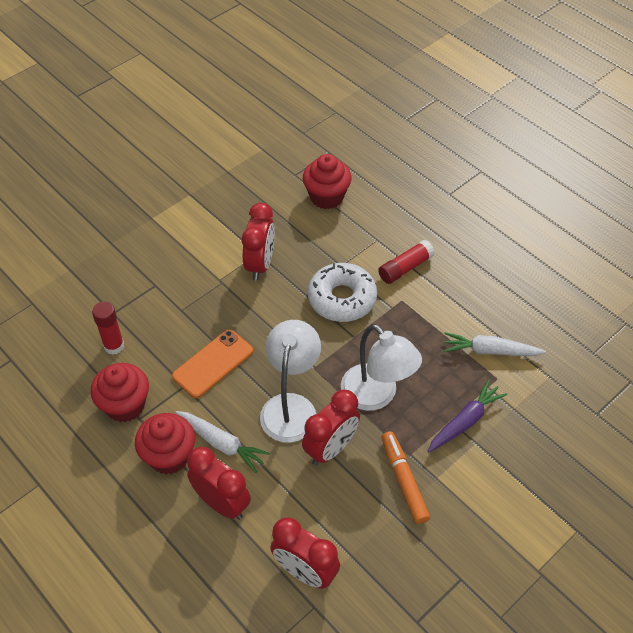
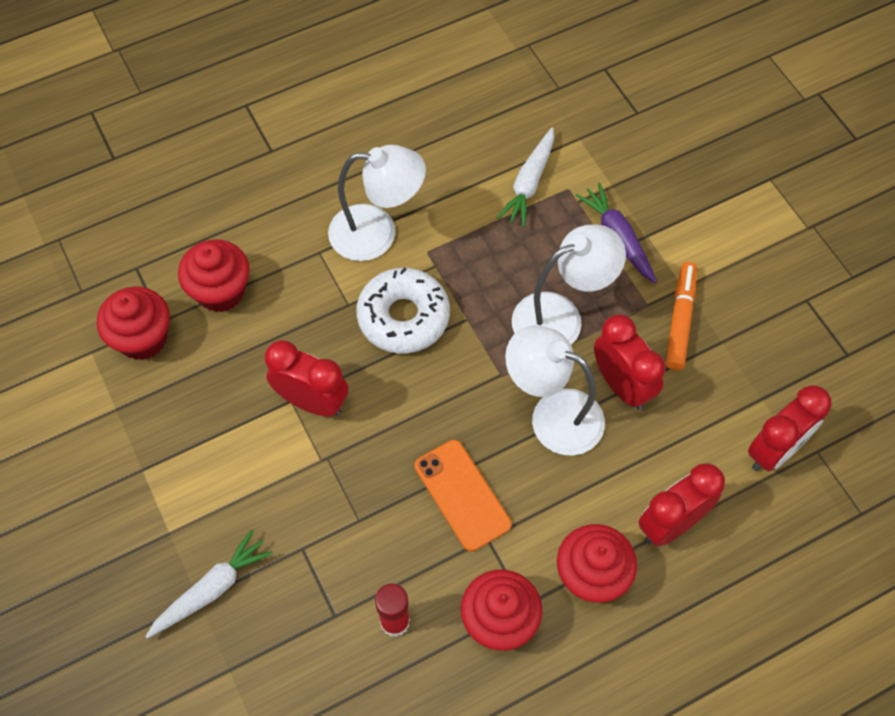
camera: 75 degrees left, 10 degrees up
white carrot [175,411,270,473] -> white carrot moved to [145,529,273,639]
red glue stick [378,240,435,284] -> white lamp [328,145,426,261]
orange marker [382,431,430,524] -> orange marker turned 105 degrees clockwise [666,262,697,370]
none -> red cupcake [97,287,170,360]

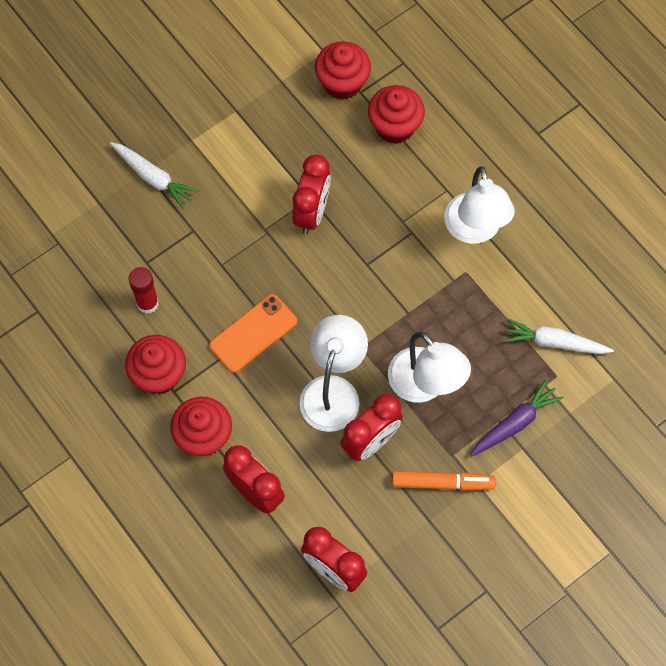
camera: 80 degrees right, 5 degrees up
white donut [356,267,450,353] -> none

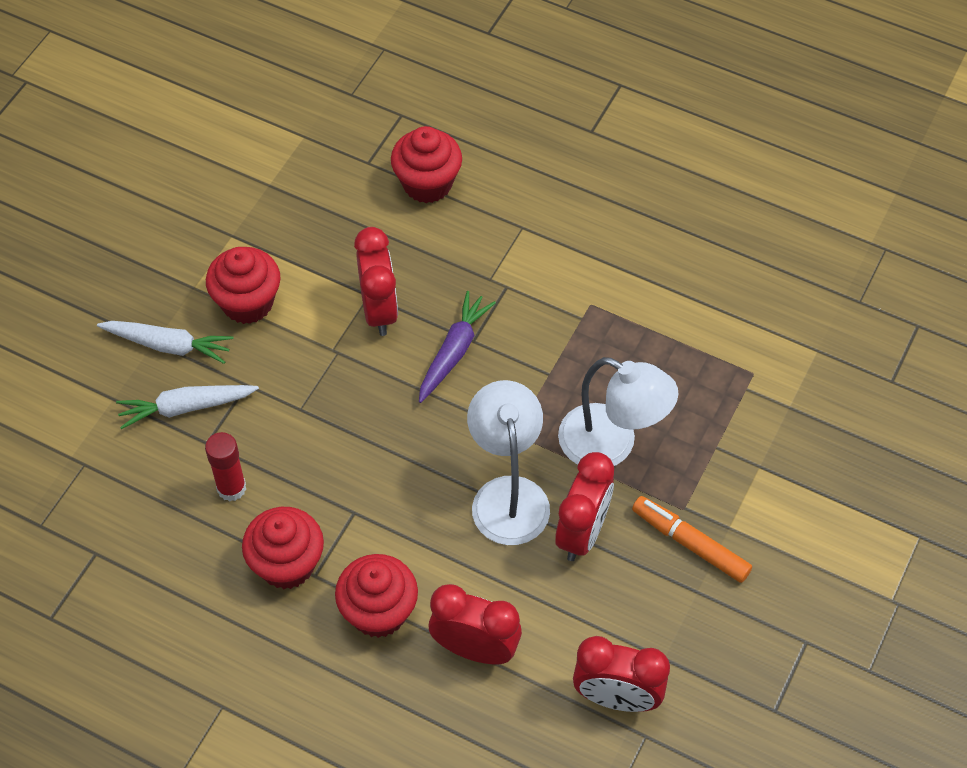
camera: 25 degrees left, 10 degrees down
orange phone [209,294,297,373] -> none
red cupcake [315,41,371,100] -> red cupcake moved to [206,247,281,324]
orange marker [392,471,496,491] -> orange marker turned 120 degrees counterclockwise [632,496,752,583]
white lamp [444,166,515,244] -> none
purple carrot [470,379,563,457] -> purple carrot moved to [419,291,496,403]
white carrot [503,318,614,354] -> white carrot moved to [116,385,259,429]

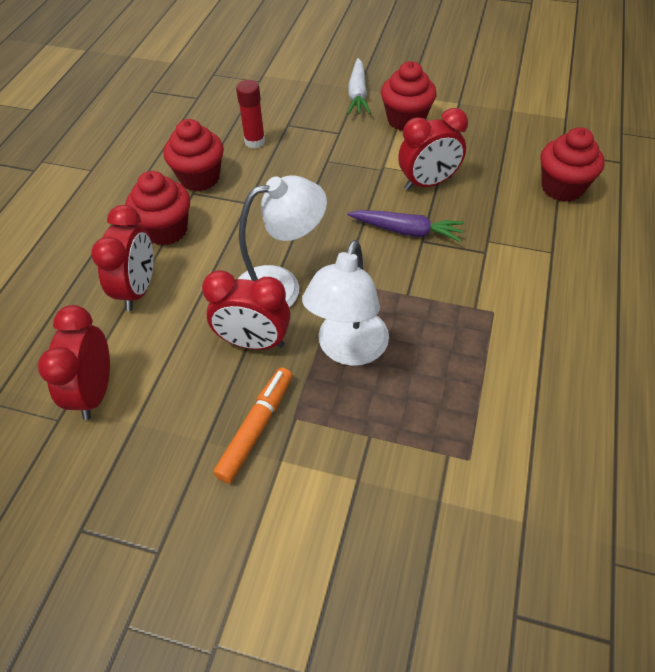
camera: 80 degrees right, 5 degrees down
white carrot [116,385,259,429] -> none

